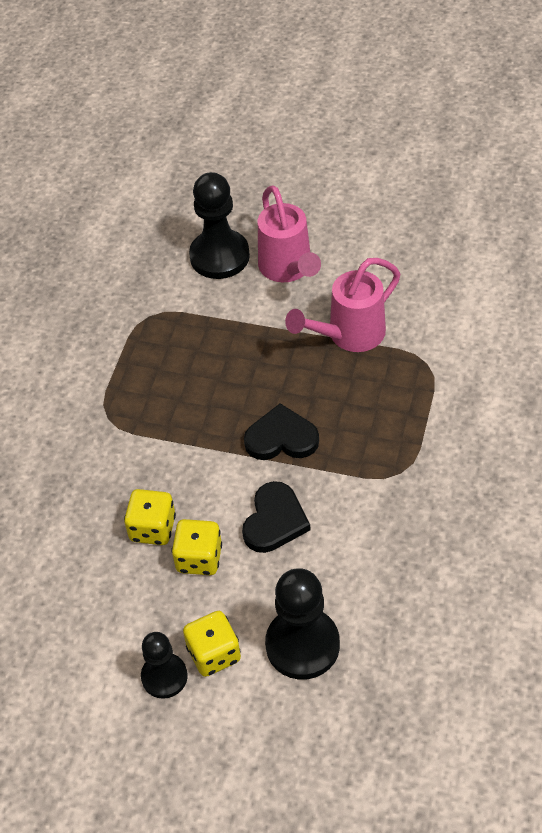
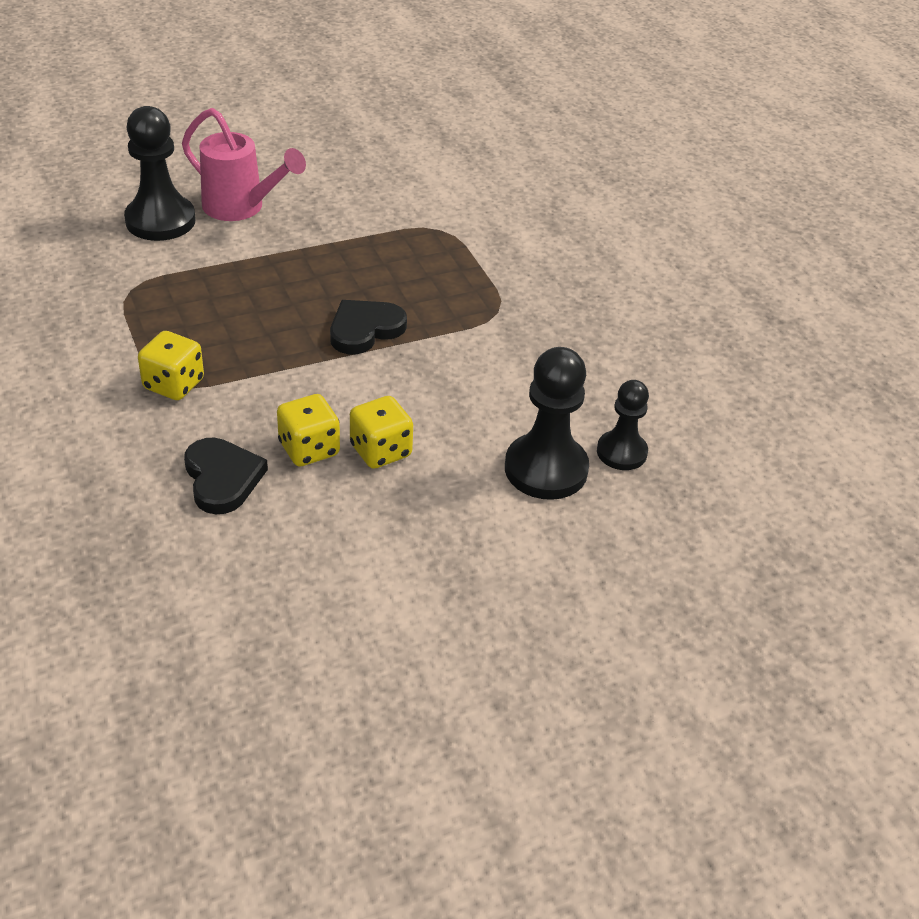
camera: 45 degrees left, 10 degrees down
black pawn [141,632,188,699] -> black pawn moved to [597,380,649,470]
yellow dice [183,611,241,677] -> yellow dice moved to [138,331,204,400]
black heart [242,481,311,553] -> black heart moved to [184,438,268,514]
pink watering can [285,258,400,352] -> none

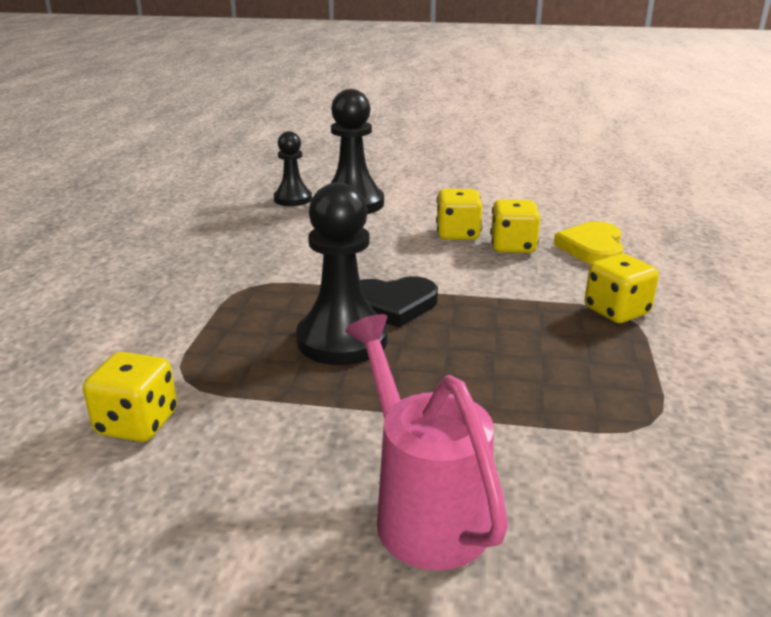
camera: 145 degrees left, 15 degrees down
black pawn [124,106,196,241] -> black pawn moved to [296,182,387,365]
black heart [184,438,268,514] -> yellow heart [554,222,624,264]
none -> yellow dice [83,352,177,442]

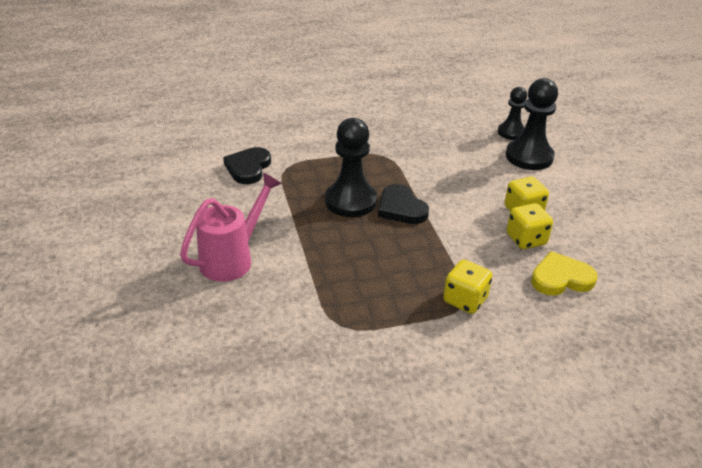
camera: 65 degrees right, 10 degrees up
yellow dice [83,352,177,442] -> black heart [223,147,271,184]

